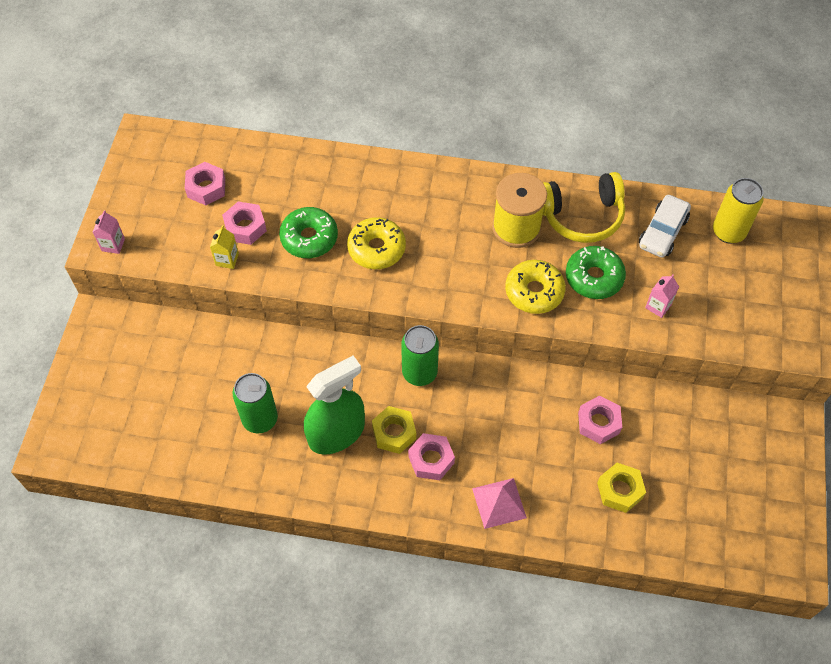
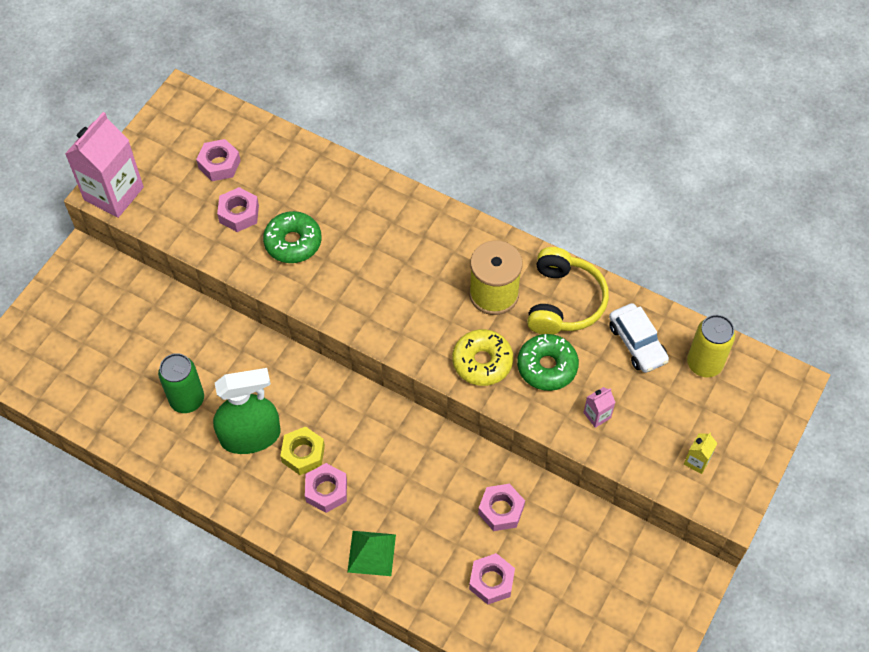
camera: 20 degrees right, 0 degrees up
pink carton [93,210,125,254] -> pink carton [65,112,144,218], size x2.36
yellow carton [210,225,239,269] -> yellow carton moved to [684,432,718,474]
yellow donut [347,217,406,269] -> none
green can [401,325,439,386] -> none
pink pyramid [472,478,527,529] -> green pyramid [347,531,396,576]
yellow headphones [543,172,625,243] -> yellow headphones turned 90 degrees counterclockwise [527,247,609,335]
yellow nut [597,463,646,513] -> pink nut [469,553,515,605]
white car [639,195,691,258] -> white car turned 75 degrees counterclockwise [609,303,669,373]

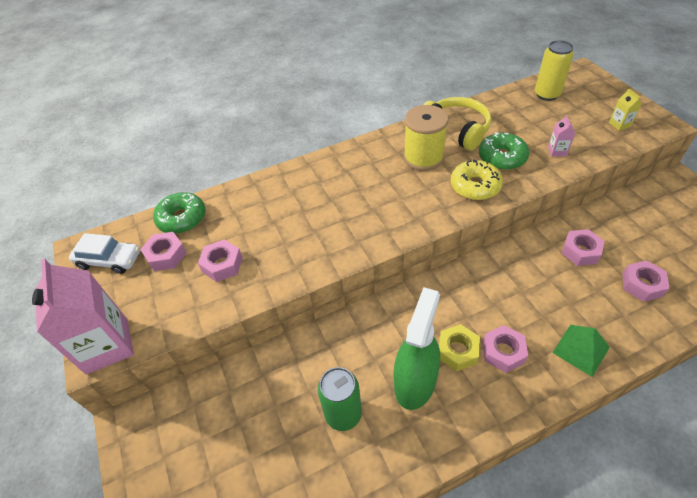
camera: 50 degrees left, 10 degrees down
green donut [263,211,322,263] -> green donut moved to [153,192,206,234]
white car [609,303,669,373] -> white car moved to [69,233,140,274]

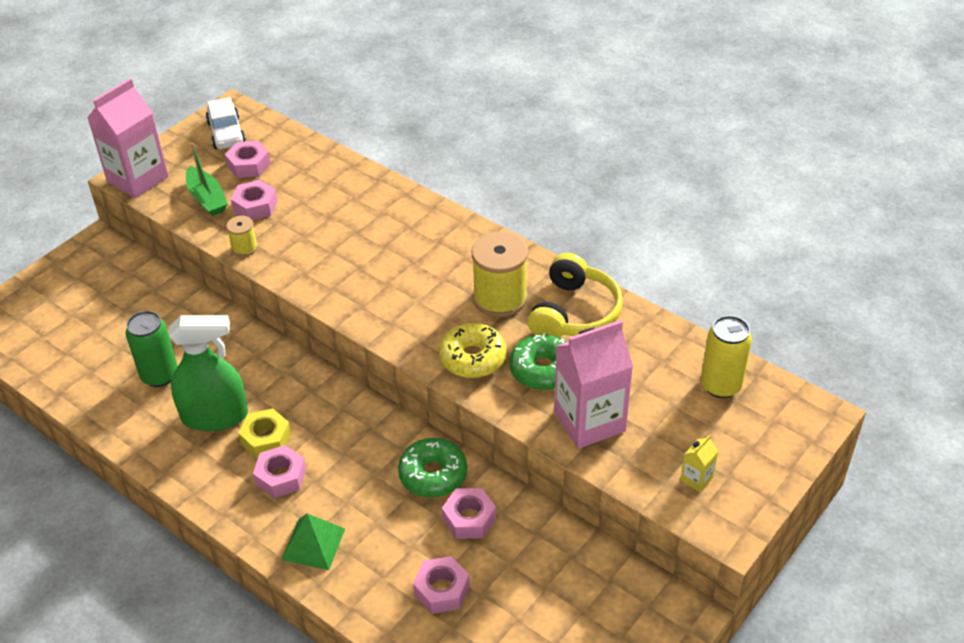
camera: 60 degrees right, 5 degrees down
green donut [153,192,206,234] -> green donut moved to [398,438,467,498]
pink carton [548,115,575,157] -> pink carton [554,320,633,449], size x2.36
none -> green boat [186,143,228,216]
none -> yellow spool [226,216,258,257]

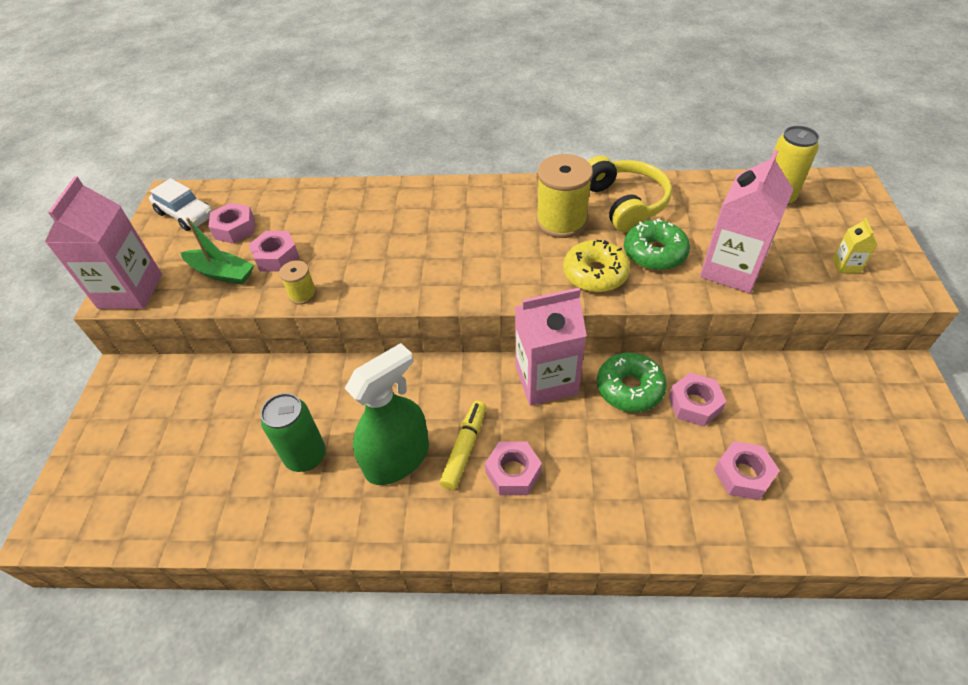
camera: 35 degrees left, 5 degrees up
yellow nut [238,409,291,459] -> yellow marker [440,401,486,490]
green pyramid [281,513,345,570] -> none
none -> pink carton [515,288,587,406]

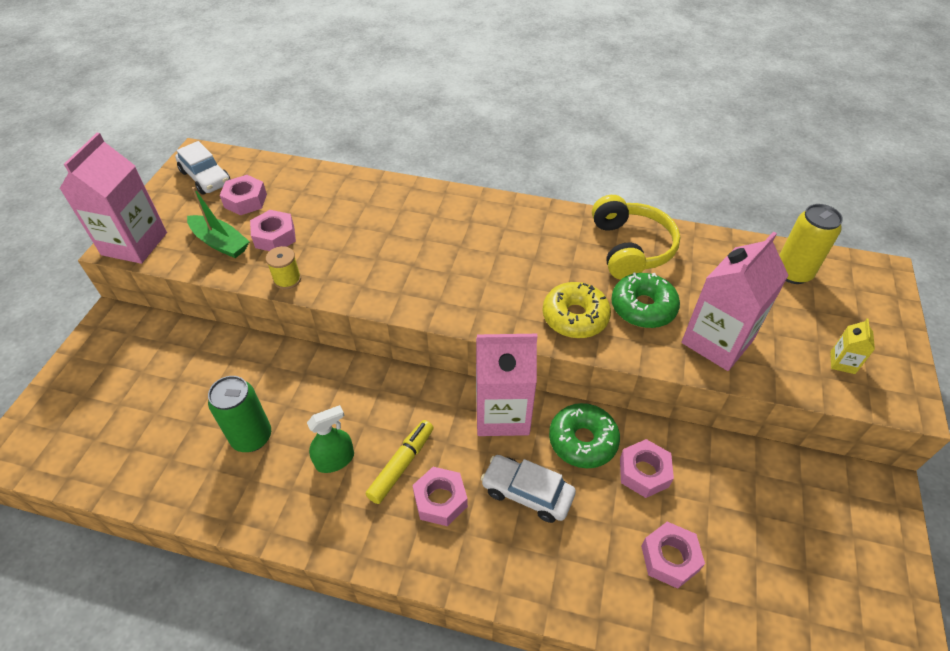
camera: 10 degrees right, 0 degrees up
green spray bottle [345,343,429,485] -> green spray bottle [307,405,354,473], size x0.56
yellow spool [536,154,593,238] -> none
none -> white car [481,455,576,523]

